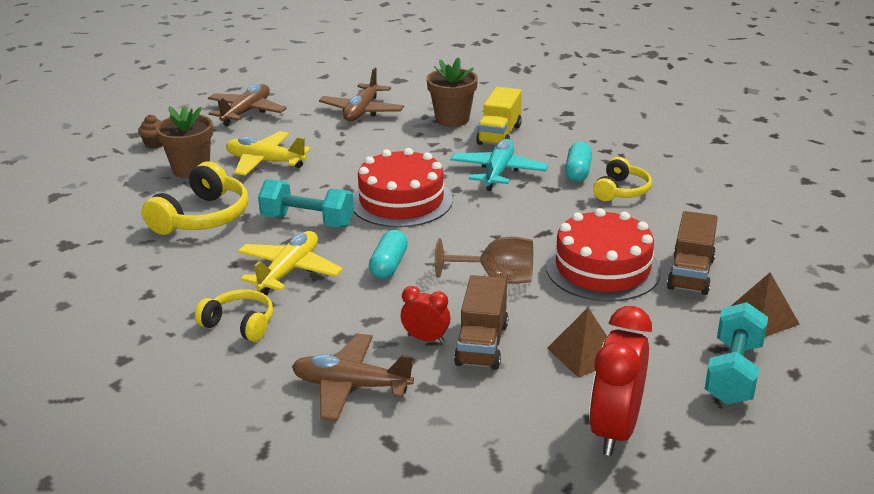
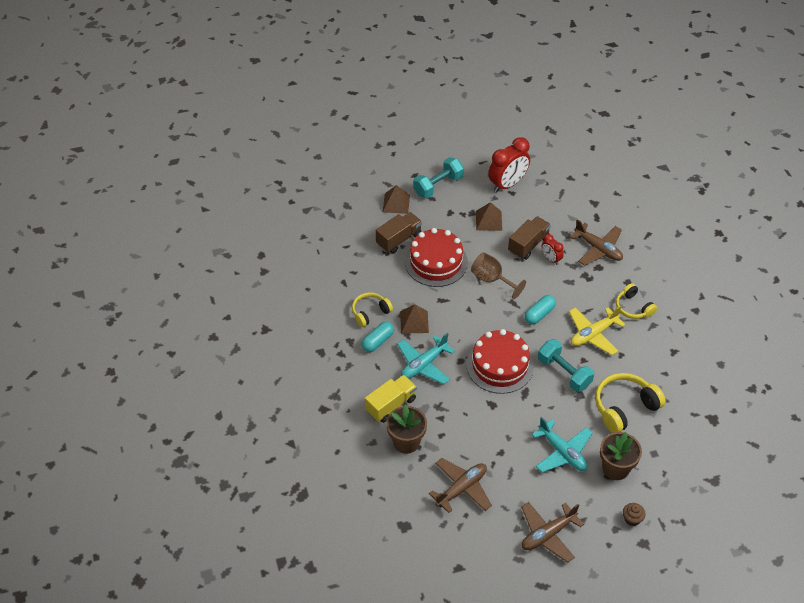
camera: 150 degrees left, 20 degrees up
yellow plane [226,131,311,176] -> turquoise plane [532,417,593,473]
none -> brown pyramid [400,304,429,334]

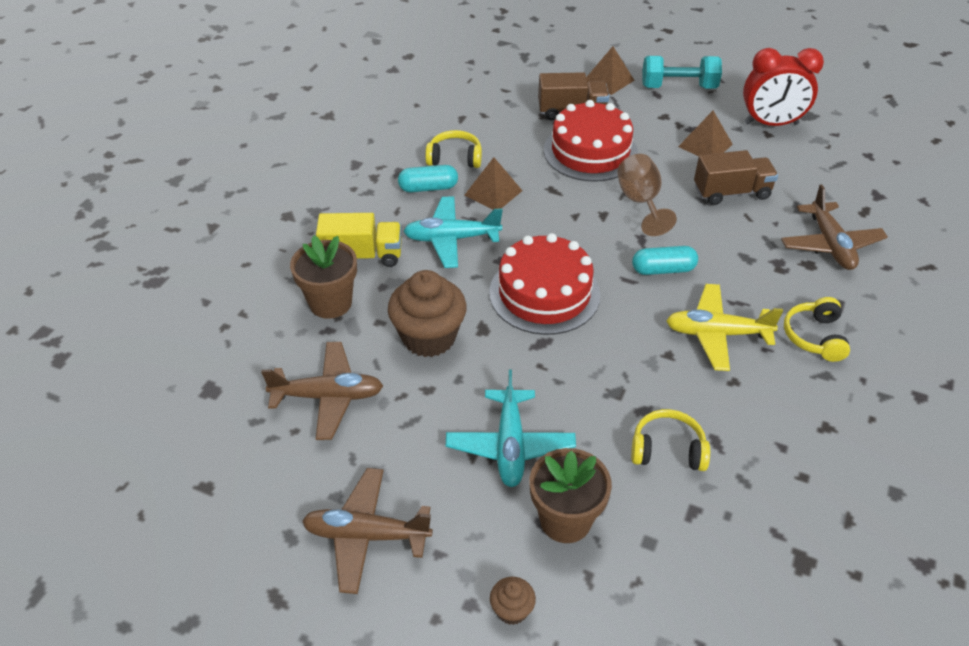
camera: 40 degrees right, 5 degrees down
turquoise dumbbell [538,339,594,392] -> none
red clock [542,234,564,265] -> none
yellow headphones [595,373,666,433] -> yellow headphones [631,409,710,471], size x0.63
none -> brown cupcake [388,270,467,357]

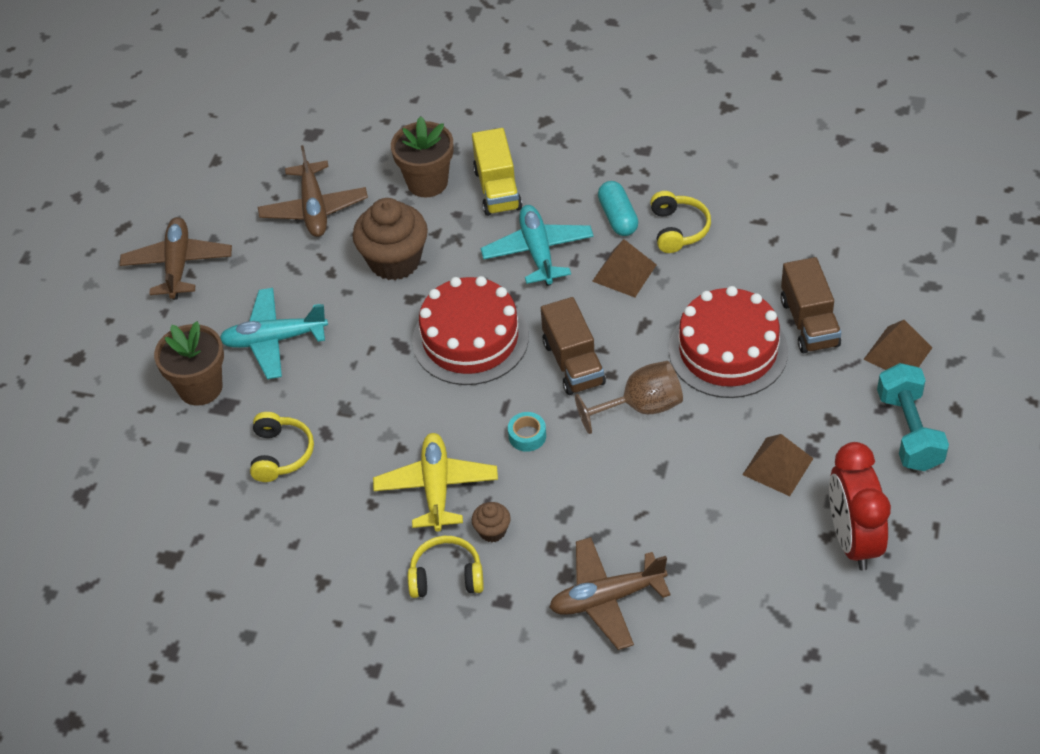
camera: 85 degrees right, 5 degrees up
brown cupcake [490,577,536,625] -> brown cupcake moved to [472,502,511,542]
turquoise capsule [632,246,698,275] -> turquoise tape [508,412,546,452]
brown truck [694,150,778,205] -> brown truck moved to [541,297,606,395]

